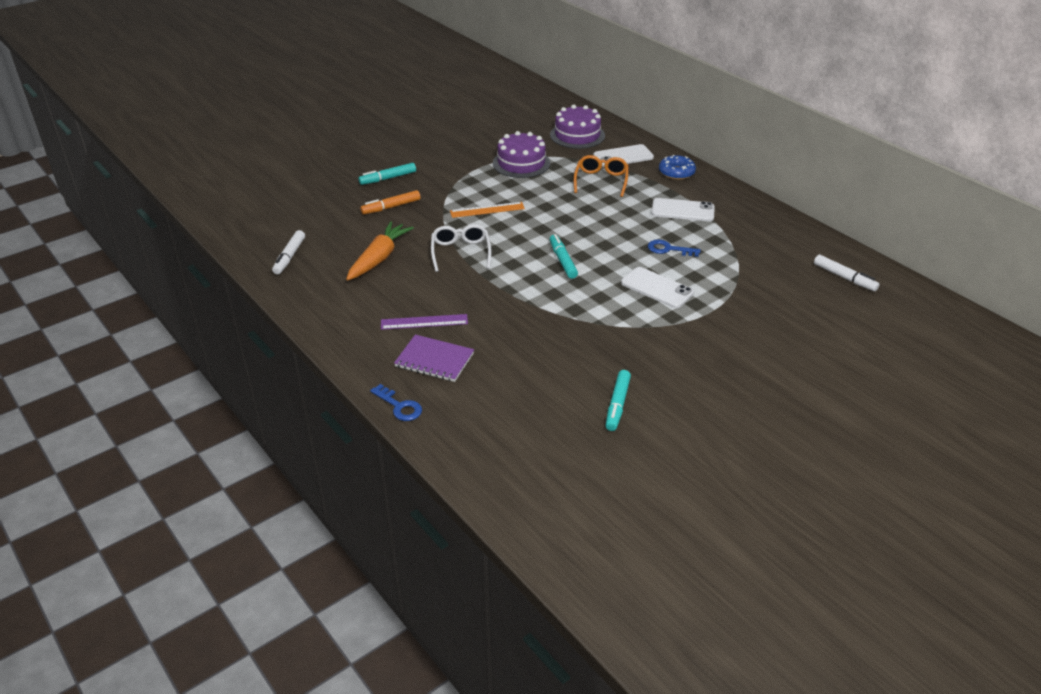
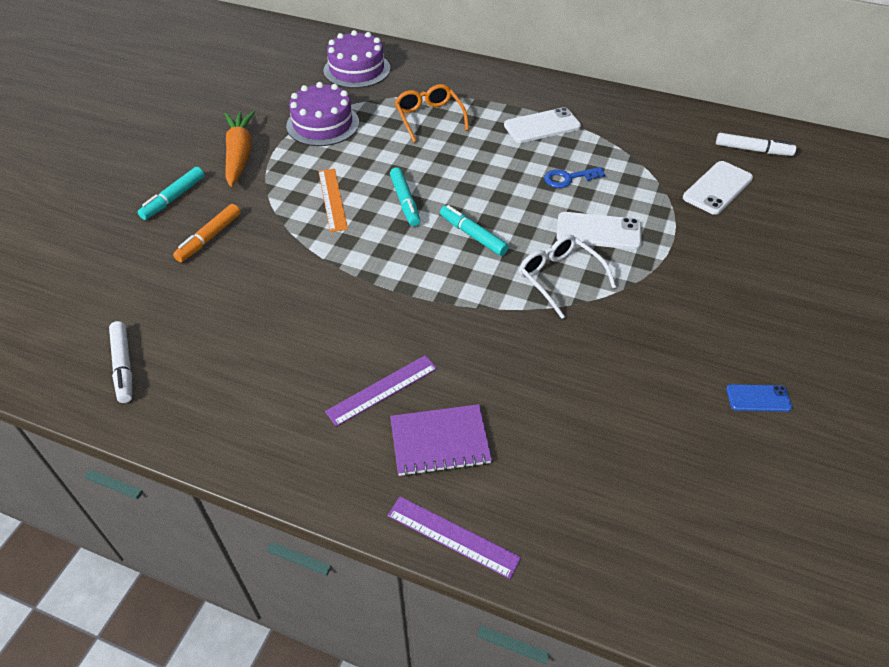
camera: 30 degrees left, 10 degrees up
orange carrot [346,221,414,281] -> orange carrot moved to [225,111,255,187]
blue key [370,384,422,421] -> purple ruler [387,496,521,579]
white glasses [431,224,491,272] -> white glasses moved to [519,234,616,319]
orange ruler [450,202,525,218] -> orange ruler turned 60 degrees counterclockwise [318,169,348,232]
white phone [593,144,654,167] -> white phone moved to [683,161,753,215]
turquoise marker [606,370,631,431] -> turquoise marker moved to [390,167,420,226]
blue donut [659,155,696,180] -> none
none -> blue phone [726,384,792,412]

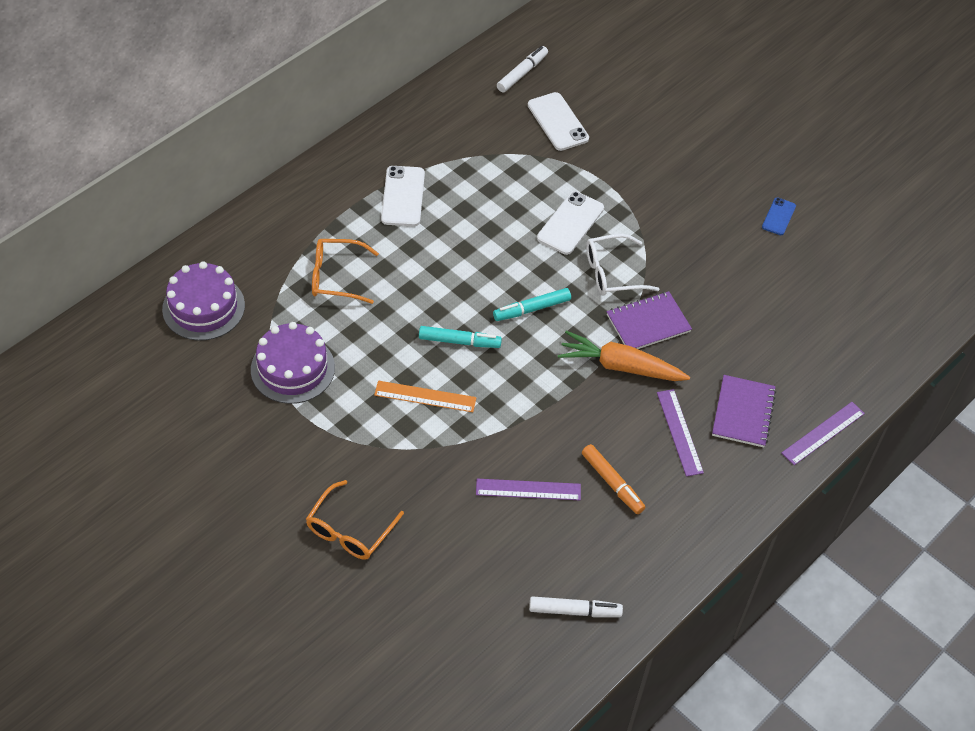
camera: 70 degrees left, 5 degrees up
turquoise marker [138,167,205,220] -> orange glasses [306,480,404,560]
orange marker [173,204,241,262] -> orange marker moved to [582,444,645,514]
orange carrot [225,111,255,187] -> orange carrot moved to [558,331,690,381]
blue key [544,167,605,188] -> none
none -> purple ruler [476,479,581,500]
none -> purple notebook [607,291,692,349]

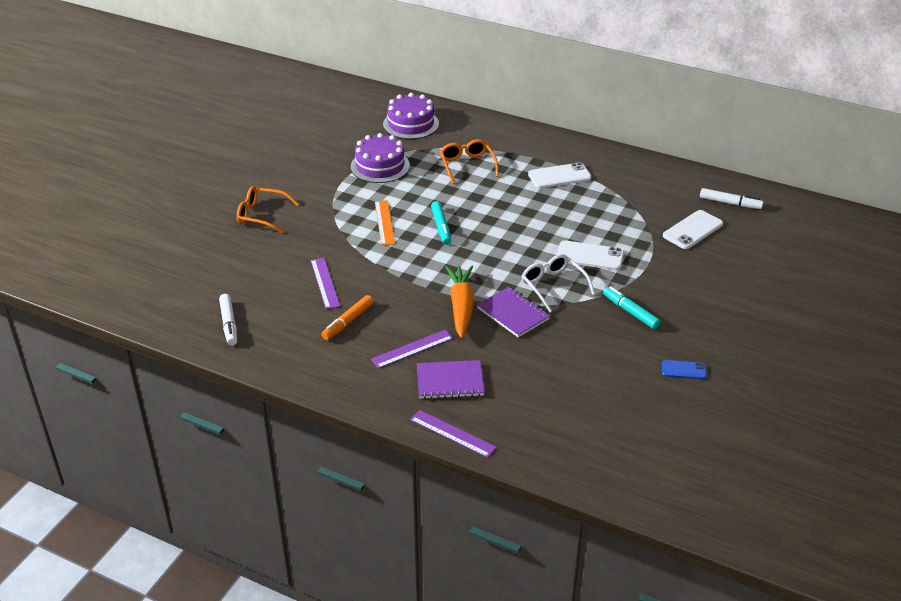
camera: 75 degrees right, 15 degrees down
turquoise marker [493,288,571,321] -> turquoise marker moved to [603,286,661,329]

